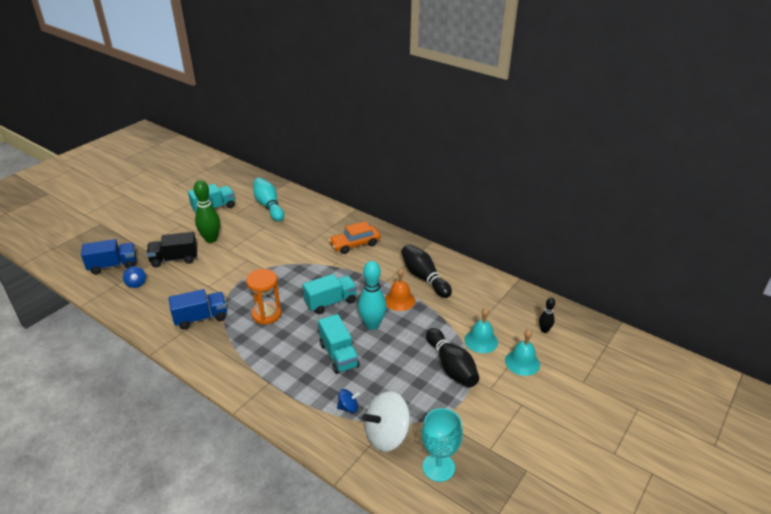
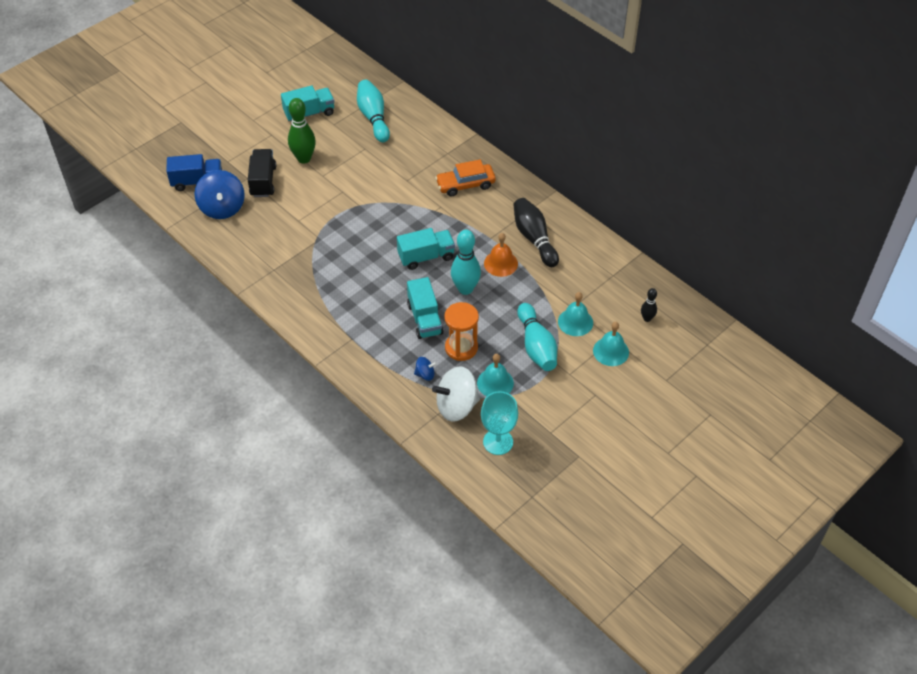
camera: 10 degrees right, 15 degrees up
blue spinning top [123,266,146,288] -> blue spinning top [194,170,245,219], size x2.10
black truck [146,232,197,268] -> black truck turned 90 degrees clockwise [248,149,276,197]
blue truck [169,289,227,330] -> none
orange hourglass [246,269,282,325] -> orange hourglass moved to [444,302,479,361]
black bowling pin [426,328,479,387] -> turquoise bowling pin [517,303,557,371]
none -> turquoise bell [477,354,514,396]

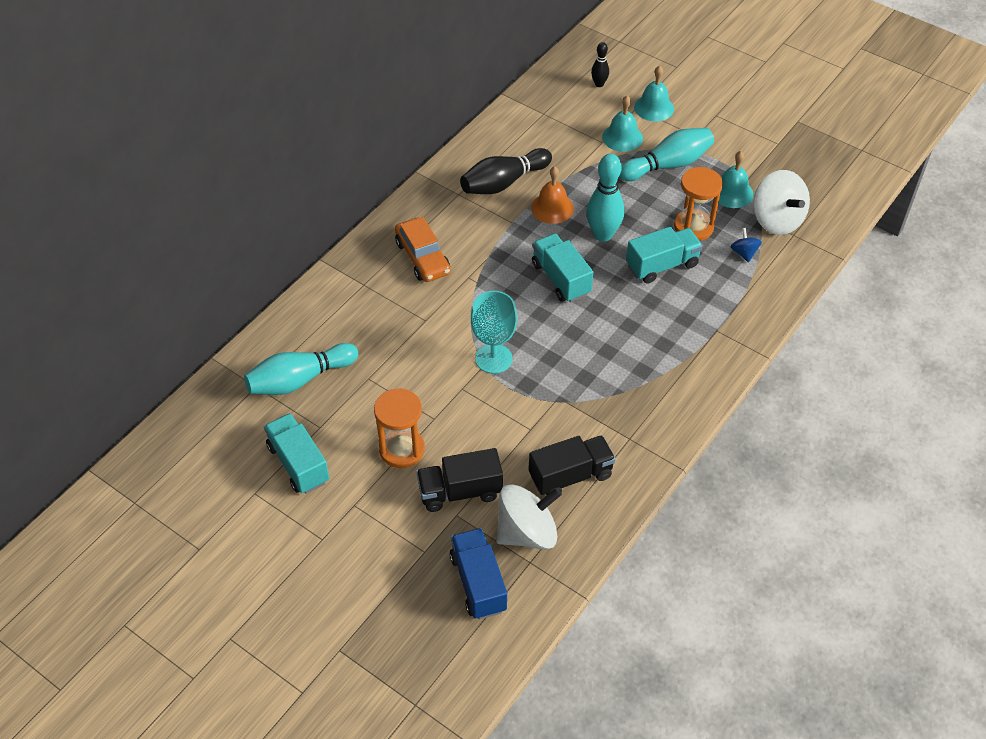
camera: 100 degrees left, 0 degrees up
blue spinning top [194,170,245,219] -> white spinning top [496,484,562,550]
green bowling pin [288,98,316,164] -> orange hourglass [374,388,425,468]
turquoise goblet [481,391,518,455] -> turquoise goblet moved to [471,291,517,374]
none -> black truck [529,435,616,496]

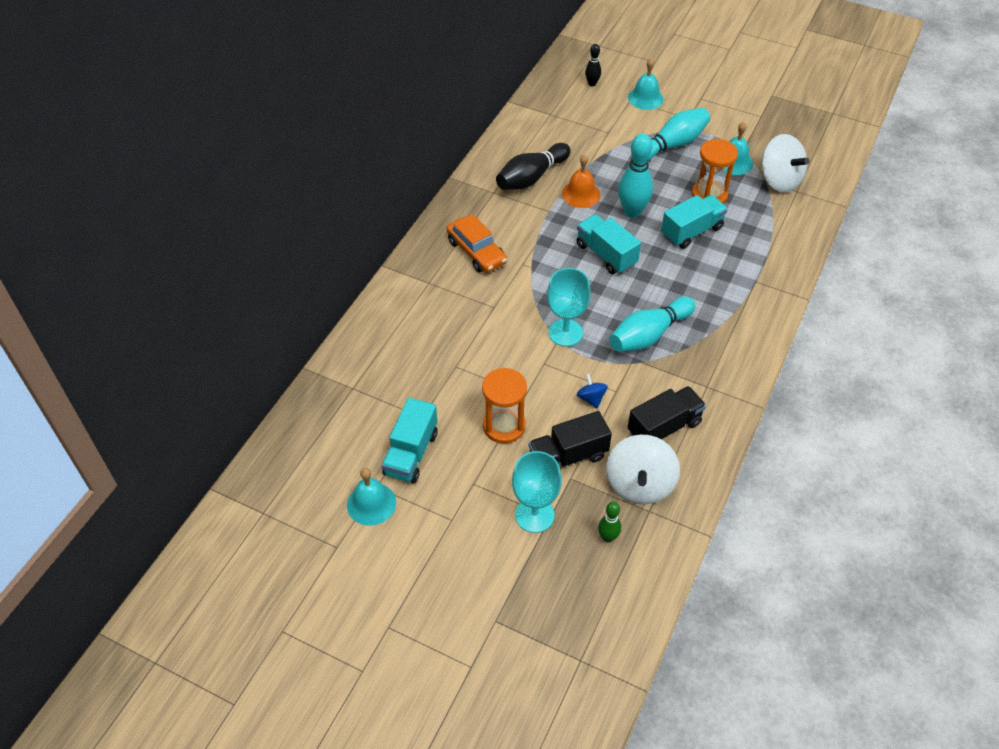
camera: 10 degrees left, 0 degrees up
turquoise bowling pin [244,343,358,395] -> turquoise bowling pin moved to [610,297,696,352]
turquoise truck [264,413,329,494] -> turquoise truck turned 120 degrees counterclockwise [382,398,438,483]
blue truck [450,528,507,619] -> green bowling pin [598,502,621,543]
white spinning top [496,484,562,550] -> white spinning top turned 135 degrees clockwise [606,434,680,504]
turquoise bell [602,96,643,152] -> turquoise bell moved to [347,468,396,526]
blue spinning top [731,228,762,262] -> blue spinning top moved to [577,374,608,408]
none -> turquoise goblet [512,451,562,533]

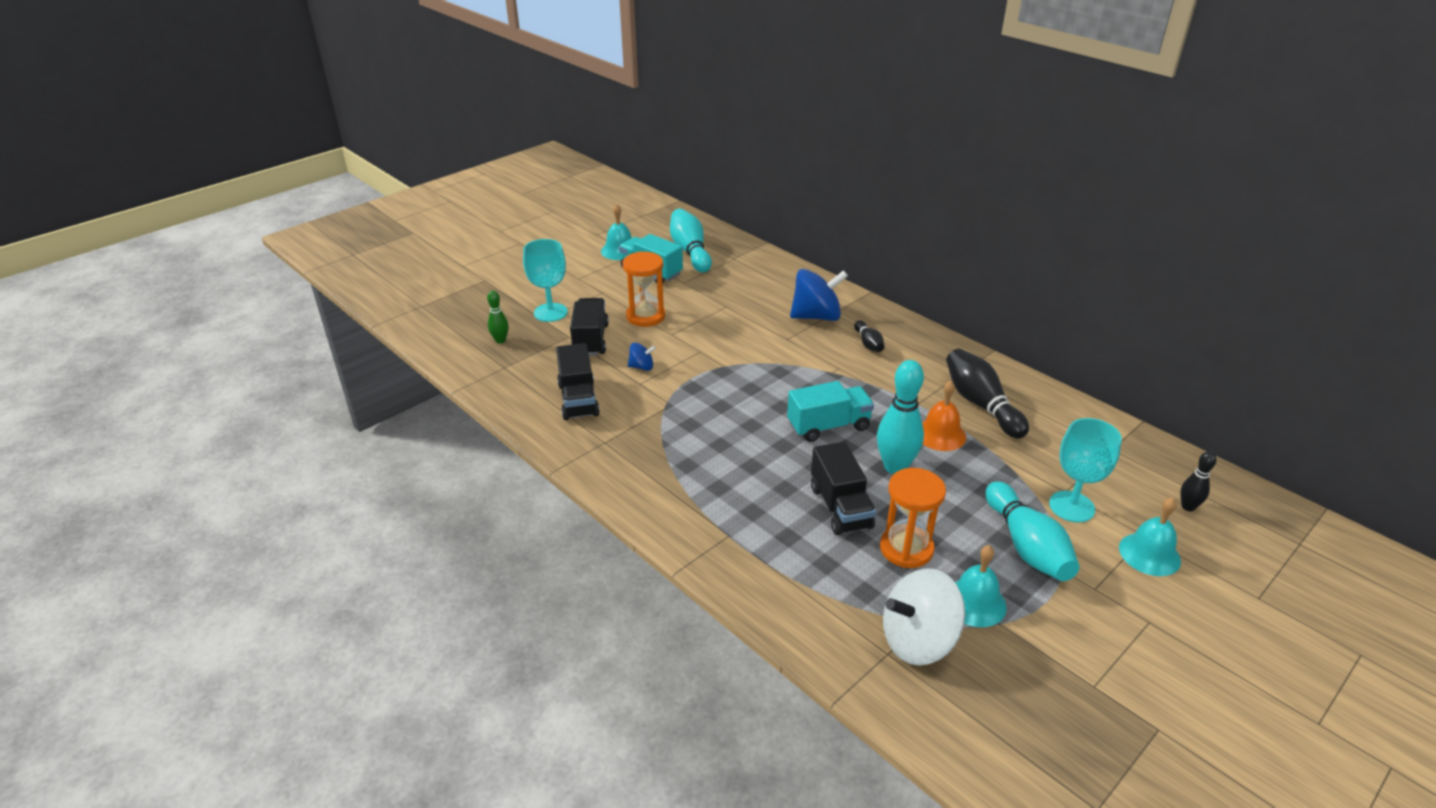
camera: 110 degrees right, 15 degrees down
orange car [447,214,507,273] -> black bowling pin [854,320,884,352]
turquoise goblet [547,268,591,346] -> turquoise goblet moved to [1049,418,1122,522]
white spinning top [606,434,680,504] -> none
turquoise bowling pin [610,297,696,352] -> turquoise bowling pin moved to [670,209,712,273]
turquoise truck [661,195,728,249] -> black truck [811,442,876,535]
none -> blue spinning top [790,269,848,321]

